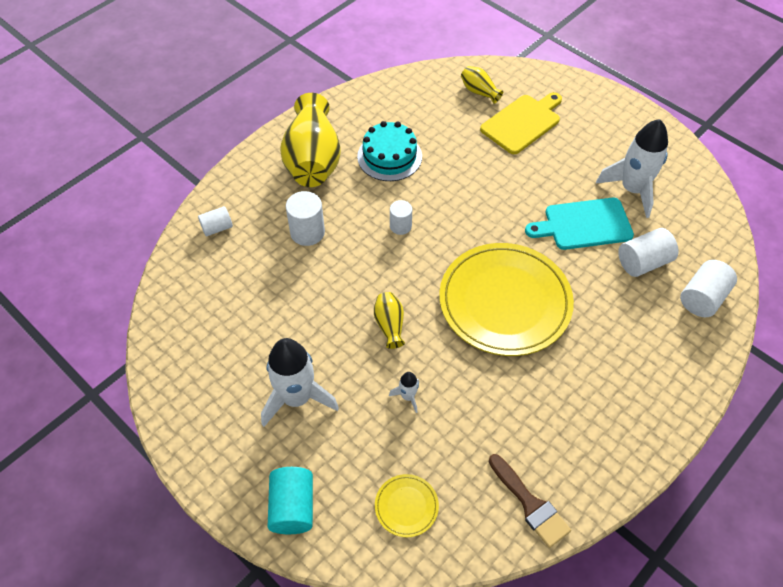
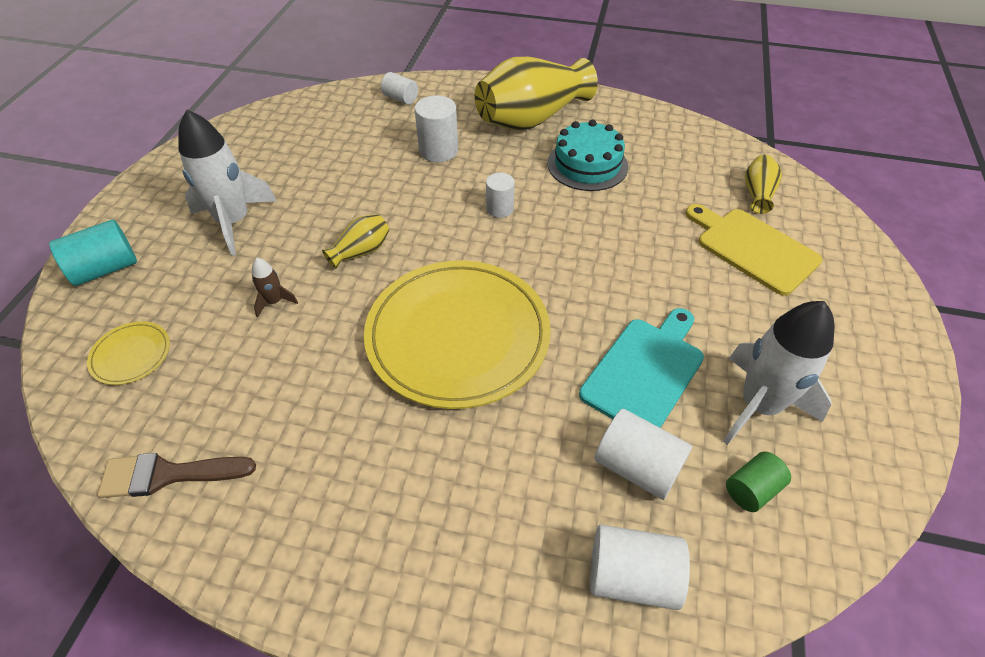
camera: 60 degrees right, 5 degrees down
white rocket [389,372,419,413] -> brown rocket [252,258,298,317]
yellow cutting board [480,92,562,154] -> yellow cutting board turned 150 degrees counterclockwise [686,204,822,296]
brown brush [489,454,571,548] -> brown brush turned 60 degrees clockwise [97,453,256,498]
turquoise cutting board [525,198,634,250] -> turquoise cutting board turned 75 degrees clockwise [579,308,704,428]
none -> green cylinder [726,451,791,512]

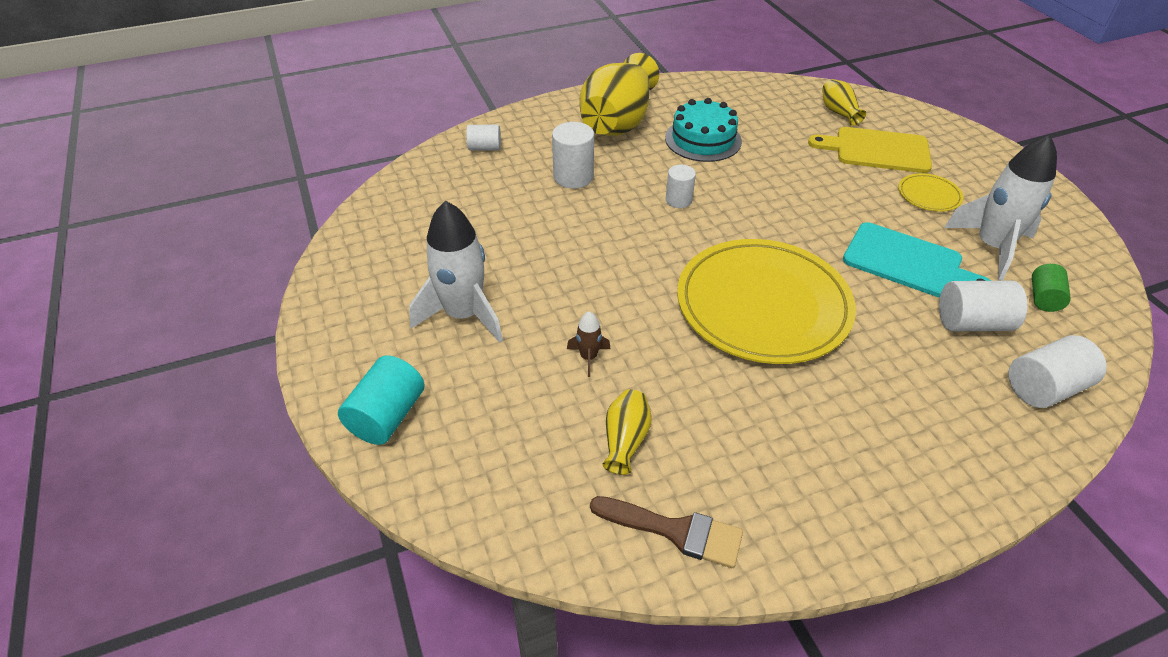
camera: 35 degrees left, 5 degrees down
yellow plate [87,321,170,385] -> yellow plate moved to [898,173,963,212]
brown brush [97,453,256,498] -> brown brush turned 120 degrees counterclockwise [590,496,743,568]
yellow vase [322,214,389,269] -> yellow vase moved to [602,389,652,475]
turquoise cutting board [579,308,704,428] -> turquoise cutting board turned 120 degrees clockwise [843,222,991,297]

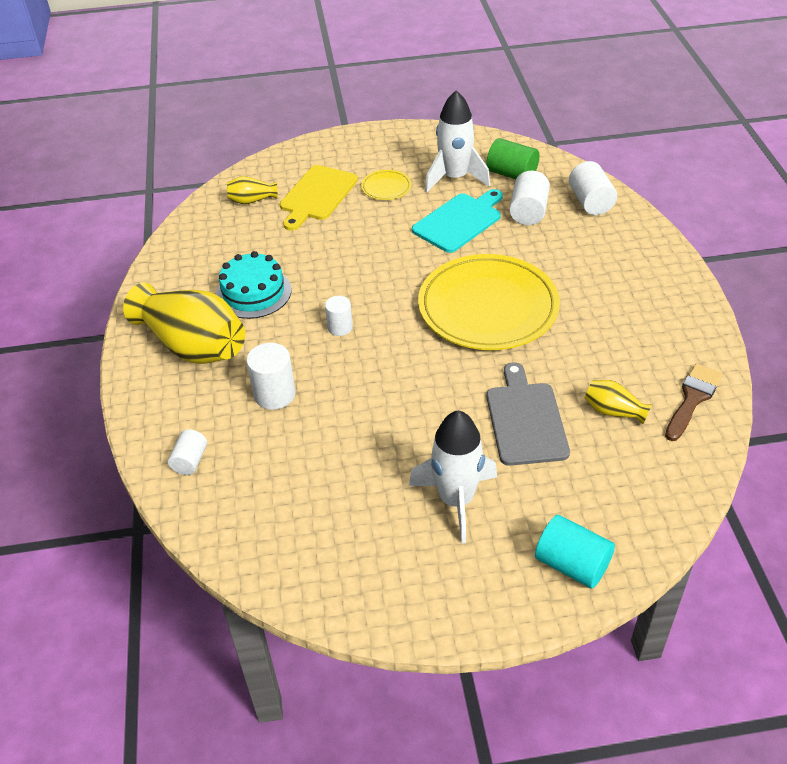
camera: 75 degrees left, 0 degrees up
brown rocket [567,311,611,377] -> grey cutting board [487,362,570,466]
green cylinder [1032,264,1071,312] -> green cylinder [486,138,539,179], size x1.56

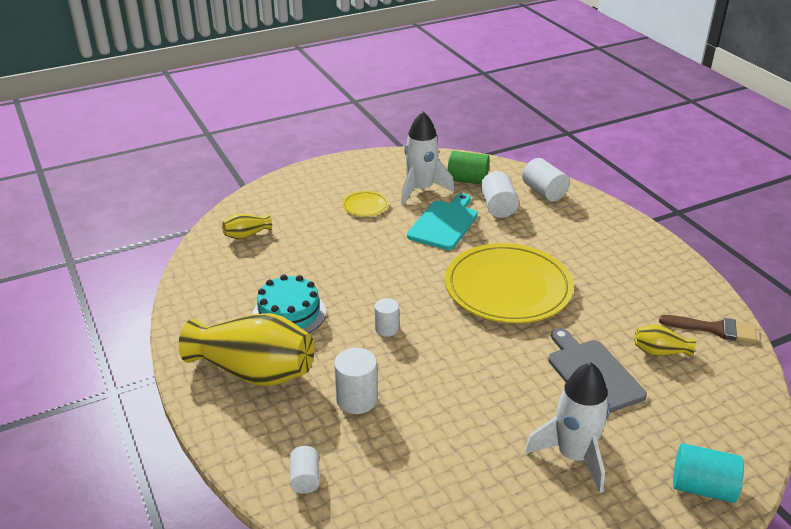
camera: 20 degrees left, 10 degrees down
yellow cutting board [280,165,358,231] -> none
brown brush [665,364,723,441] -> brown brush turned 90 degrees clockwise [659,315,757,343]

